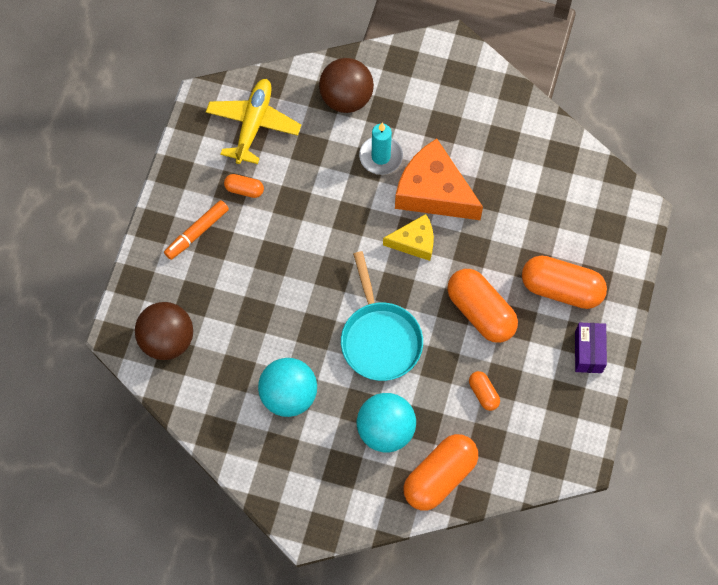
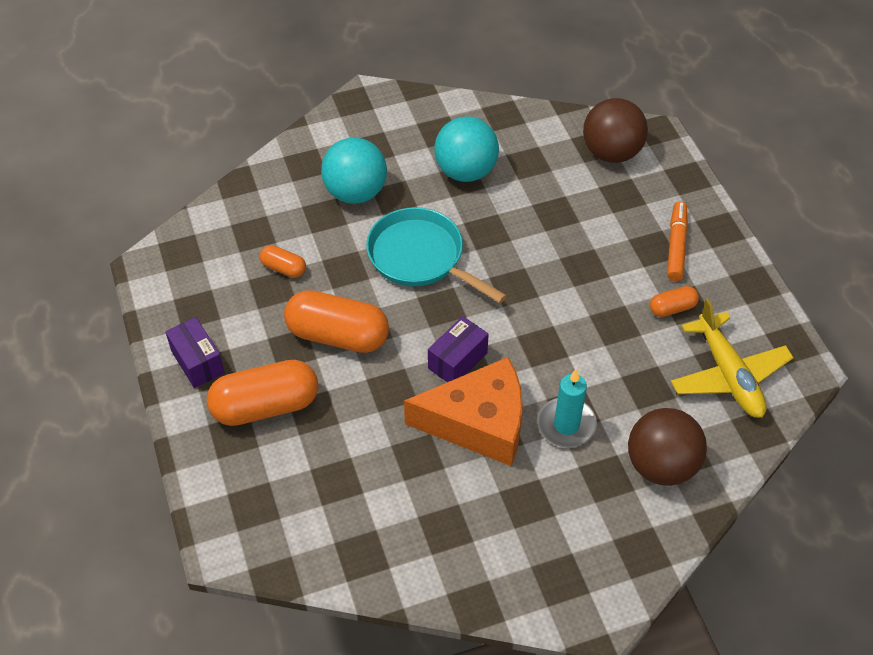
camera: 145 degrees right, 15 degrees down
yellow cheese [383,214,434,261] -> purple box [428,316,489,382]
orange capsule [404,434,478,511] -> none

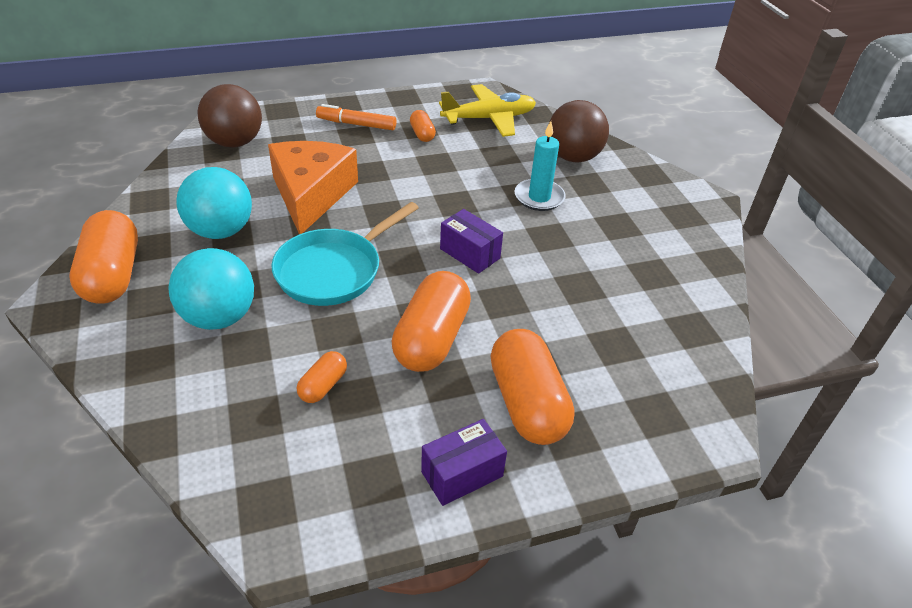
camera: 90 degrees left, 10 degrees down
orange cheese [404,357,523,466] -> orange cheese moved to [268,141,358,234]
none -> orange capsule [70,210,138,304]

